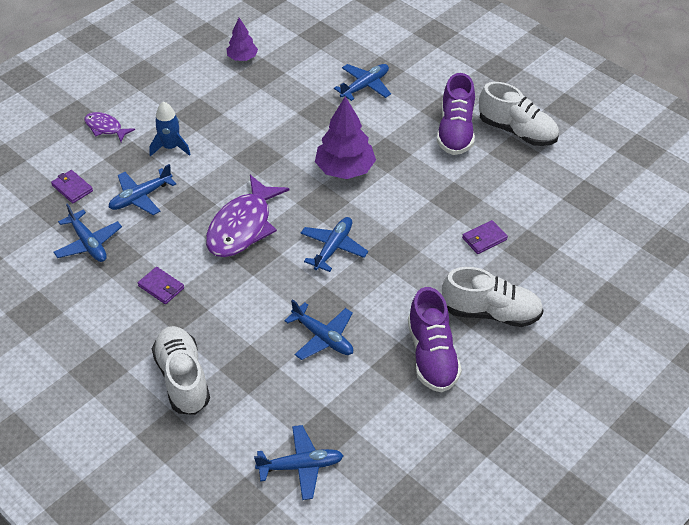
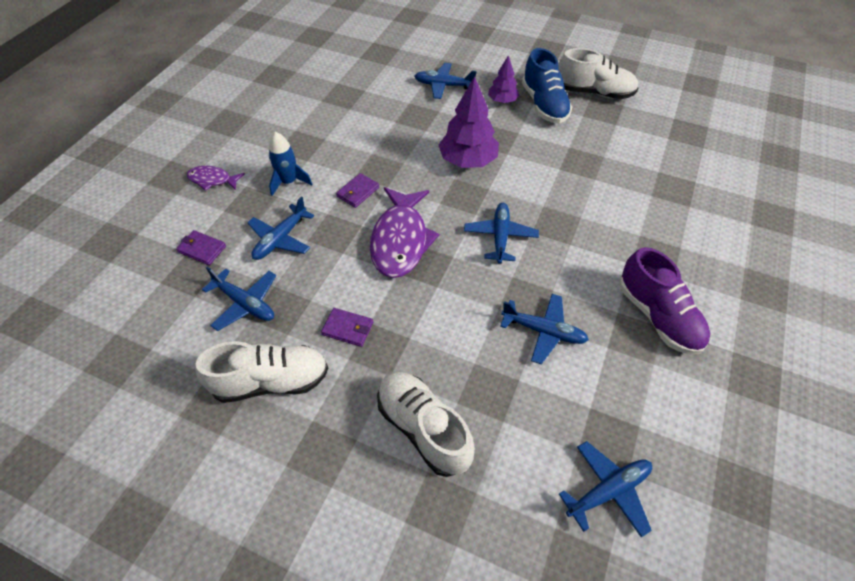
camera: 20 degrees left, 5 degrees up
purple tree [226,18,258,61] -> purple tree moved to [488,55,519,103]
blue plane [334,64,391,101] -> blue plane turned 105 degrees counterclockwise [414,63,477,99]
purple shoe [437,73,475,155] -> blue shoe [522,48,572,123]
white shoe [442,267,543,327] -> white shoe moved to [195,341,328,403]
purple wallet [462,220,508,254] -> purple wallet moved to [336,173,379,208]

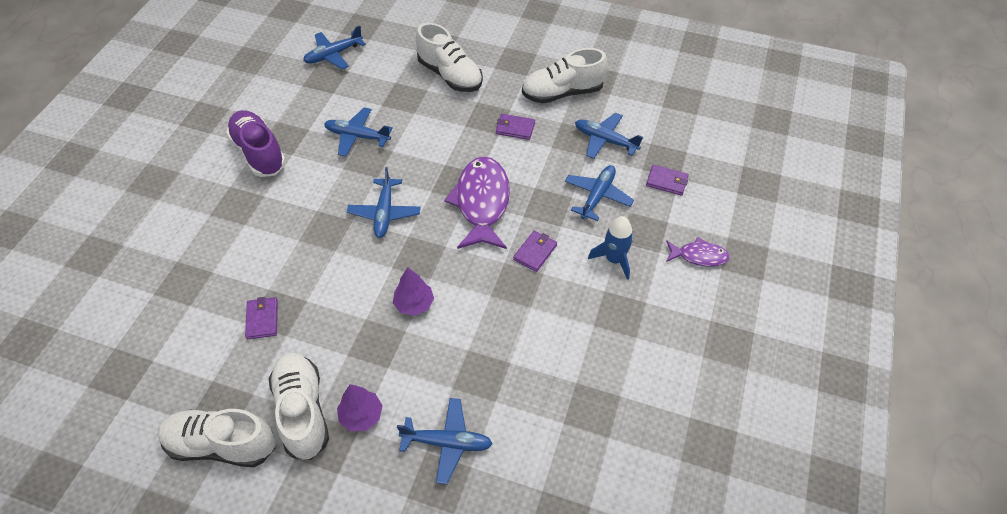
camera: 175 degrees right, 0 degrees up
purple tree [438,77,499,168] -> purple tree [393,268,434,316], size x0.57
blue shoe [522,48,572,123] -> white shoe [269,353,329,460]
none -> purple wallet [245,297,278,339]

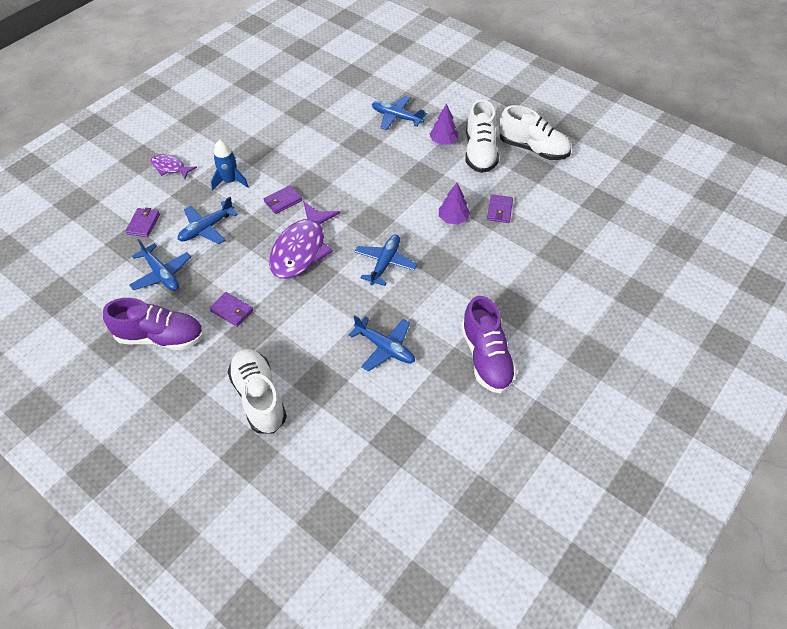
camera: 160 degrees left, 0 degrees up
blue plane [303,26,366,69] -> none
purple tree [393,268,434,316] -> purple tree moved to [439,183,470,225]
white shoe [522,48,608,103] -> purple shoe [103,298,204,350]
purple wallet [646,165,689,196] -> purple wallet turned 60 degrees clockwise [125,208,160,237]

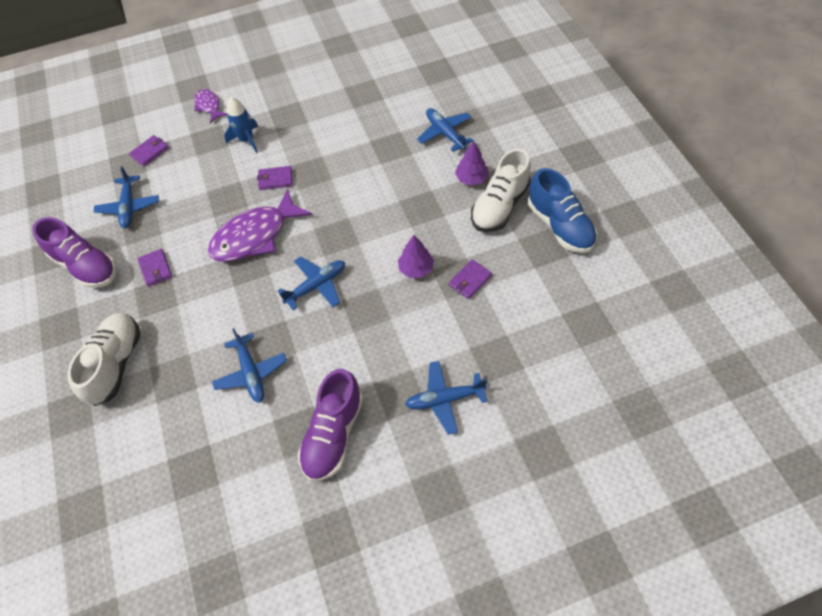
camera: 35 degrees right, 5 degrees up
blue plane [178,197,238,244] -> blue plane moved to [405,361,487,435]
white shoe [498,105,571,160] -> blue shoe [528,168,597,253]

